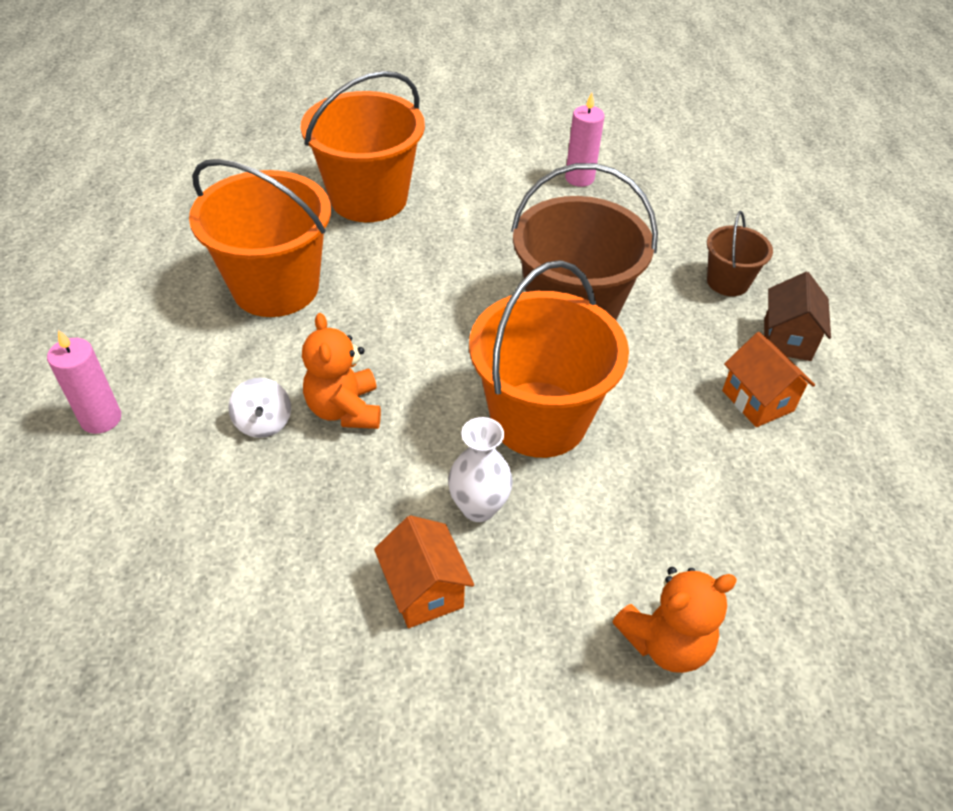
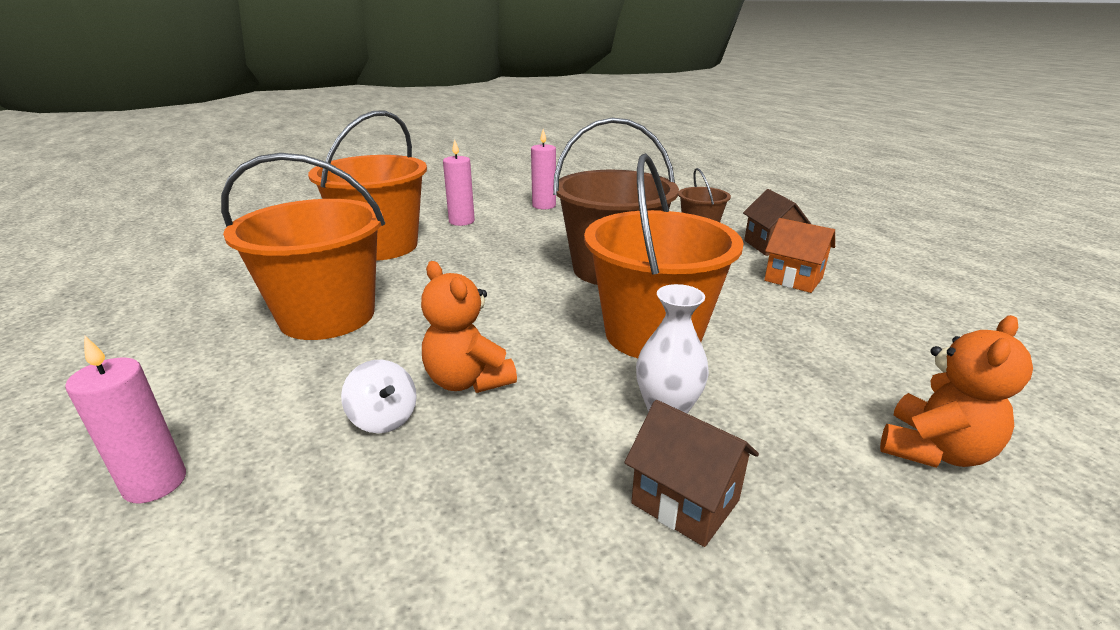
camera: 25 degrees left, 20 degrees down
orange house [374,515,474,628] -> brown house [624,400,759,547]
none -> pink candle [443,139,475,226]

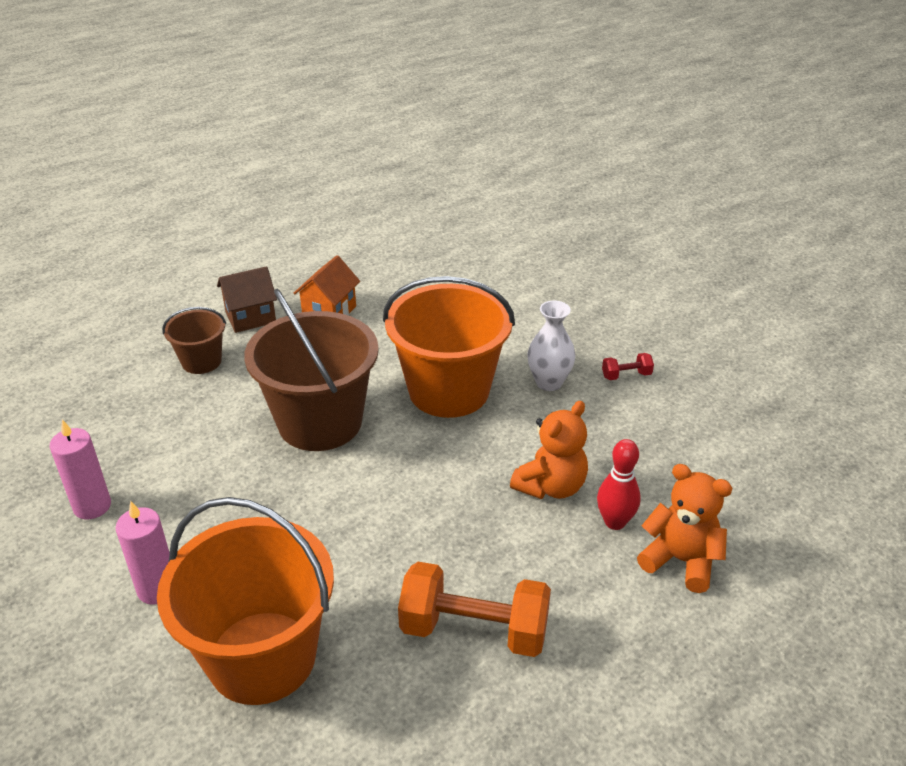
camera: 100 degrees left, 10 degrees up
pink candle [65,335,186,503] -> none
orange bucket [221,153,385,340] -> orange dumbbell [398,562,551,657]
white spinning top [341,360,417,433] -> red bowling pin [597,439,641,530]
brown house [624,400,759,547] -> red dumbbell [602,353,654,380]
orange teddy bear [880,315,1033,468] -> orange teddy bear moved to [637,464,732,593]

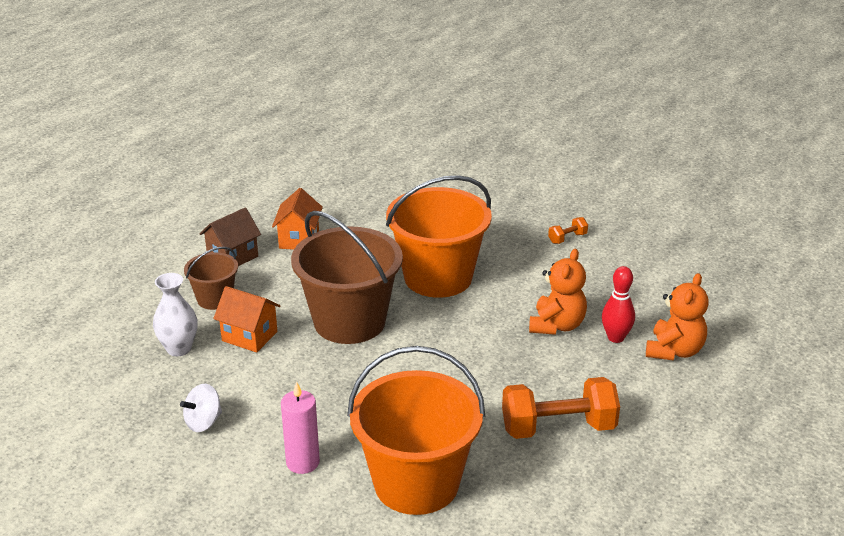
camera: 20 degrees left, 5 degrees down
pink candle [50,419,111,519] -> white spinning top [180,384,222,432]
white vase [527,301,575,391] -> white vase moved to [153,273,197,356]
red dumbbell [602,353,654,380] -> orange dumbbell [548,217,588,244]
orange teddy bear [637,464,732,593] -> orange teddy bear turned 105 degrees clockwise [646,273,709,361]
none -> orange house [213,286,281,353]

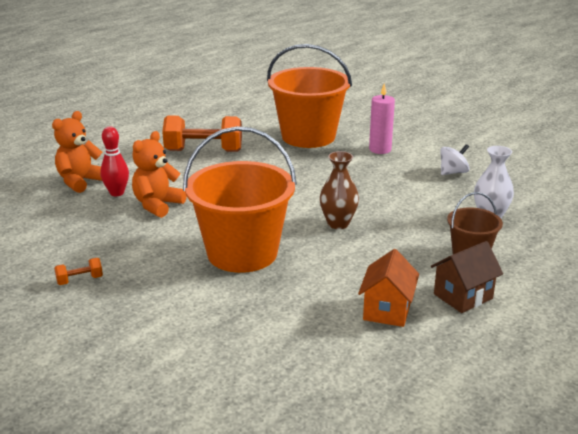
camera: 170 degrees left, 5 degrees down
orange house [213,286,281,353] -> none
brown bucket [291,211,403,344] -> brown vase [320,151,359,229]

